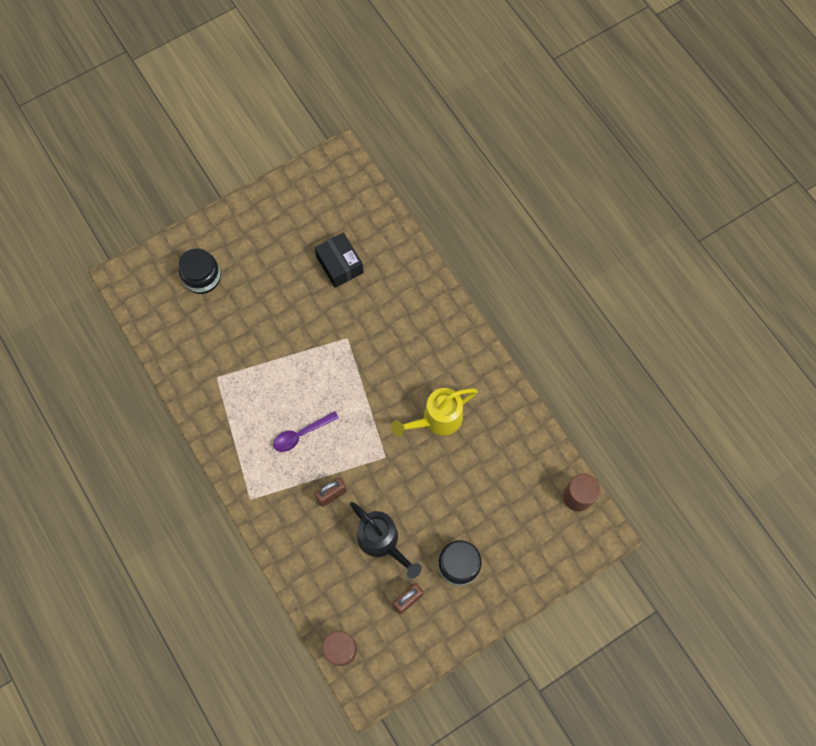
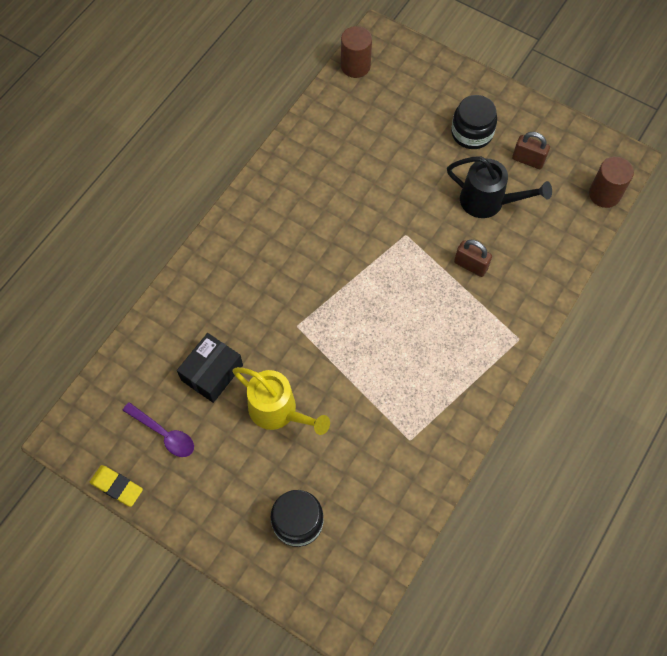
camera: 115 degrees left, 5 degrees down
purple spoon [273,411,339,452] -> purple spoon moved to [122,402,194,457]
black watering can [350,502,422,579] -> black watering can turned 90 degrees clockwise [447,157,552,218]
yellow watering can [391,388,478,437] -> yellow watering can moved to [232,367,330,435]
none -> yellow eraser [90,465,143,507]

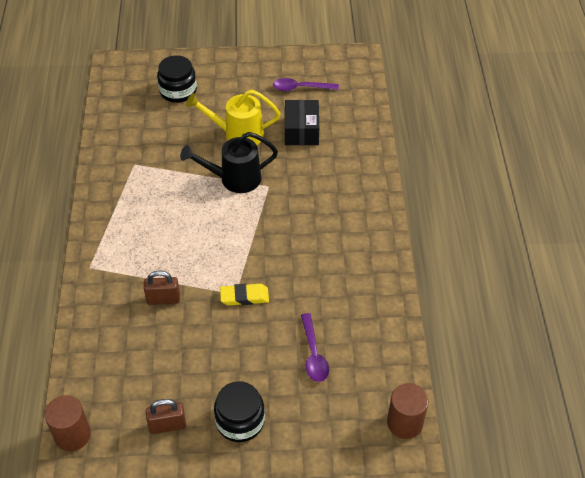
camera: 145 degrees right, 15 degrees down
yellow eraser [90,465,143,507] -> yellow eraser moved to [220,284,269,306]
black watering can [447,157,552,218] -> black watering can moved to [180,132,278,193]
none -> purple spoon [301,313,329,382]

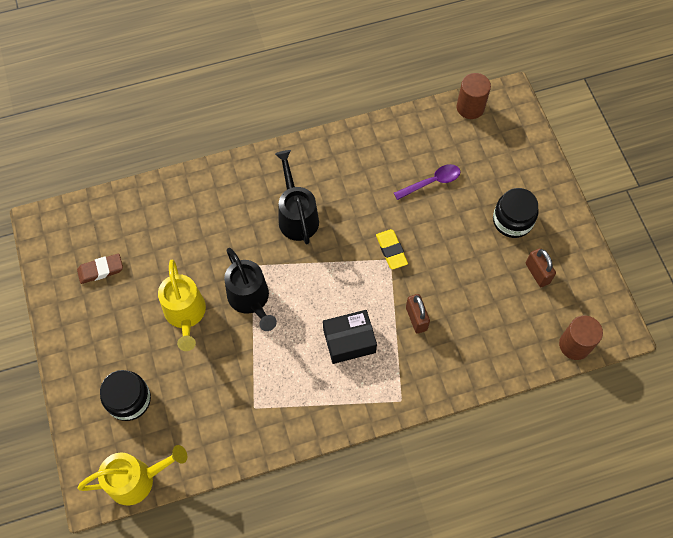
camera: 105 degrees left, 15 degrees up
purple spoon [273,78,339,91] -> brown eraser [77,254,123,284]
black box [285,100,319,145] -> black box moved to [323,310,377,364]
none -> yellow watering can [77,445,188,505]
none -> black watering can [275,150,319,244]

